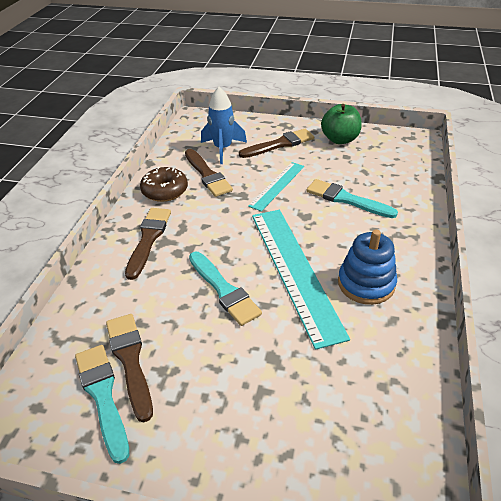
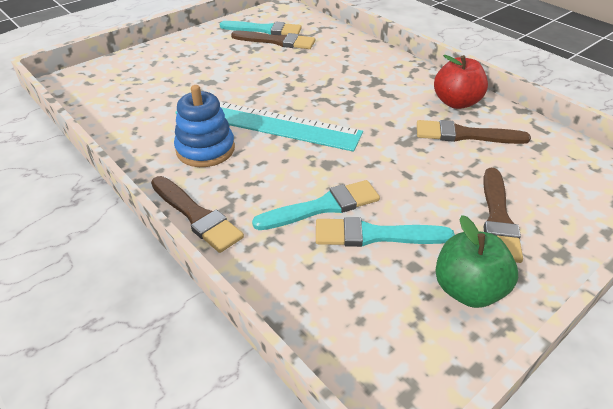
camera: 125 degrees right, 0 degrees up
brown brush [125,208,171,280] -> brown brush moved to [151,176,244,253]
brown donut [140,167,188,202] -> red apple [434,55,488,109]
turquoise brush [189,252,262,326] -> turquoise brush moved to [316,217,455,247]
blue rocket [201,87,247,164] -> none
turquoise ruler [248,162,304,211] -> none

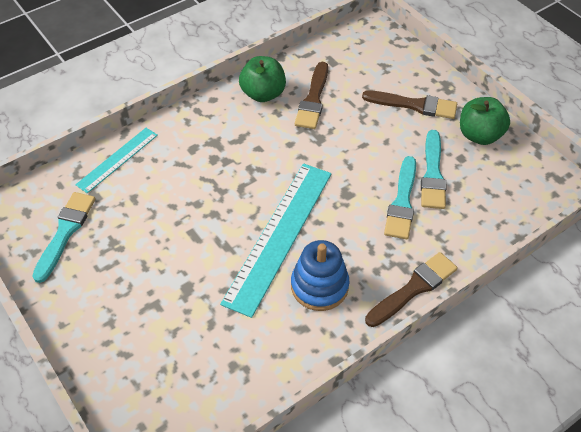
camera: 85 degrees left, 10 degrees up
brown brush [231,31,315,49] -> none
turquoise brush [252,180,380,230] -> turquoise brush turned 150 degrees counterclockwise [384,156,416,239]
red apple [434,55,488,109] -> green apple [239,56,286,102]
none -> turquoise ruler [75,128,158,193]

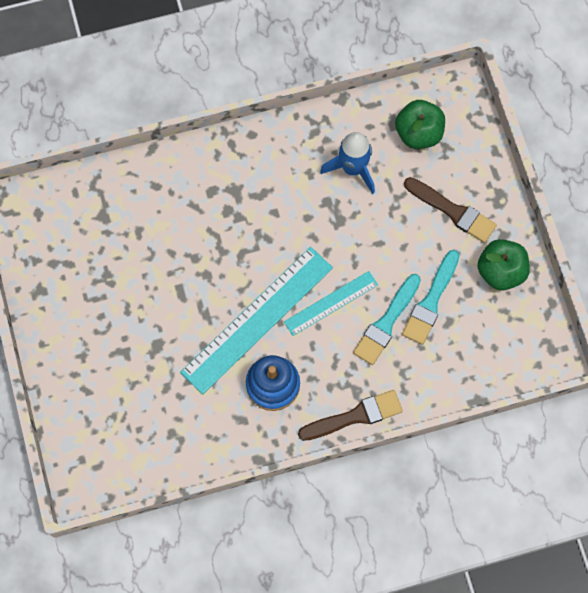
camera: 20 degrees right, 20 degrees up
turquoise brush [32,192,95,283] -> none
turquoise ruler [75,128,158,193] -> turquoise ruler moved to [284,271,378,336]
green apple [239,56,286,102] -> green apple moved to [395,100,445,149]
brown brush [295,62,328,129] -> blue rocket [320,132,375,194]

